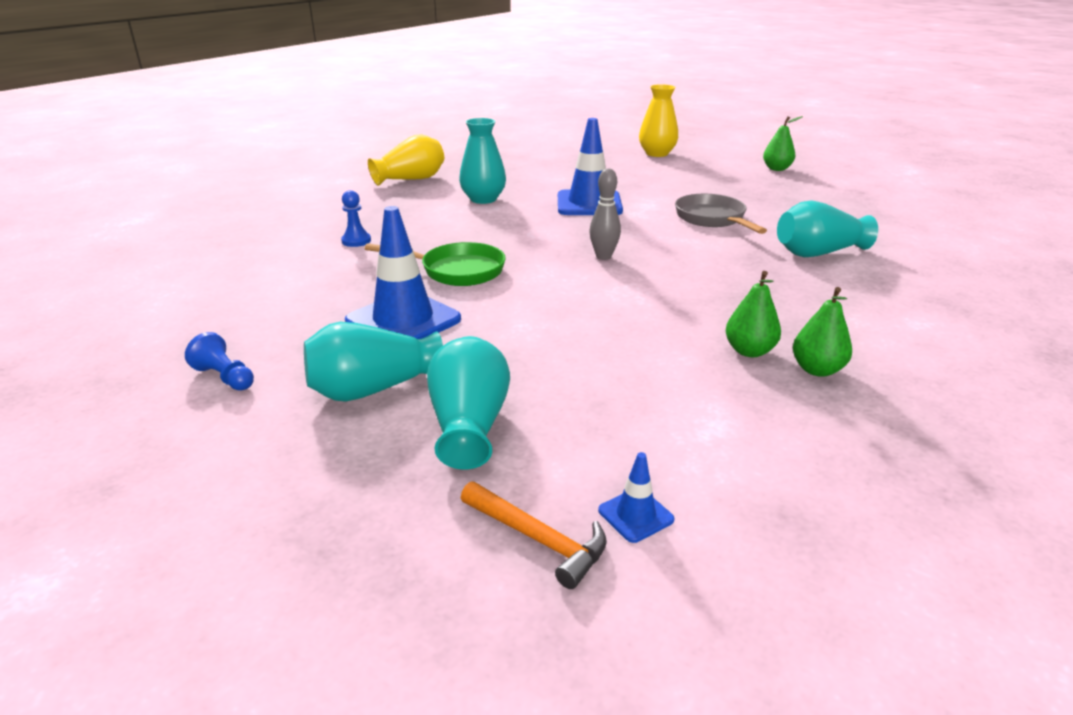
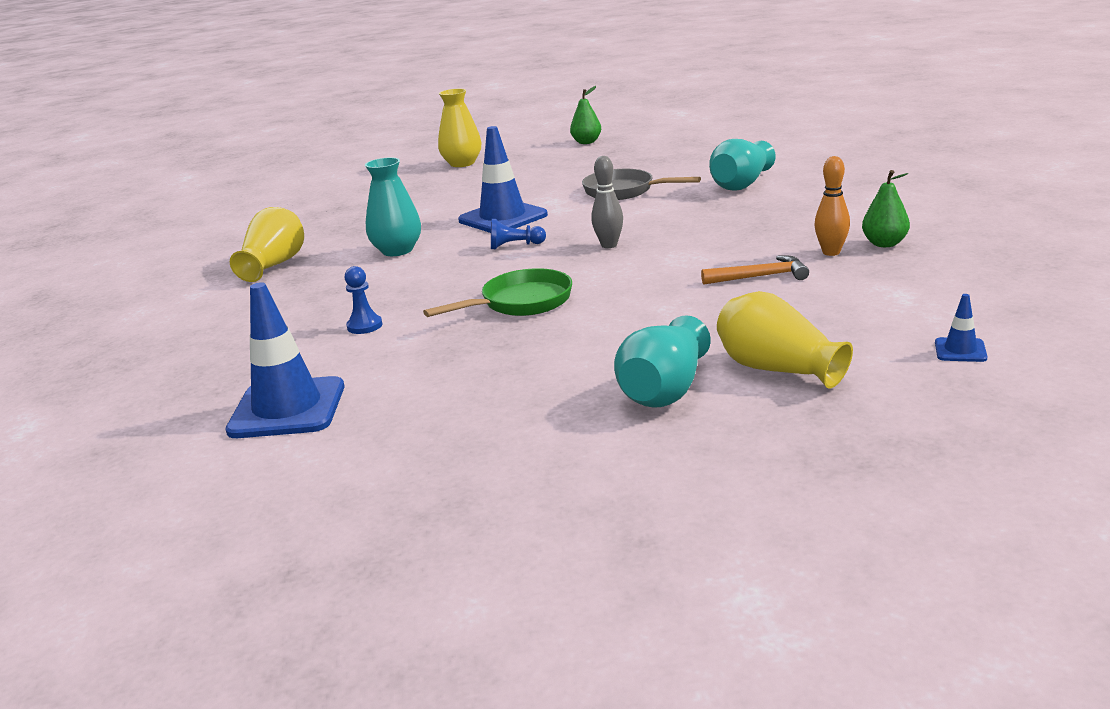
camera: 40 degrees left, 5 degrees down
blue pawn [185,332,254,391] -> blue pawn moved to [491,219,546,249]
blue traffic cone [345,206,461,339] -> blue traffic cone moved to [225,282,344,438]
turquoise vase [427,336,510,470] -> yellow vase [717,291,853,389]
orange hammer [461,482,607,589] -> orange hammer moved to [701,255,809,285]
green pear [726,271,781,357] -> orange bowling pin [814,156,850,256]

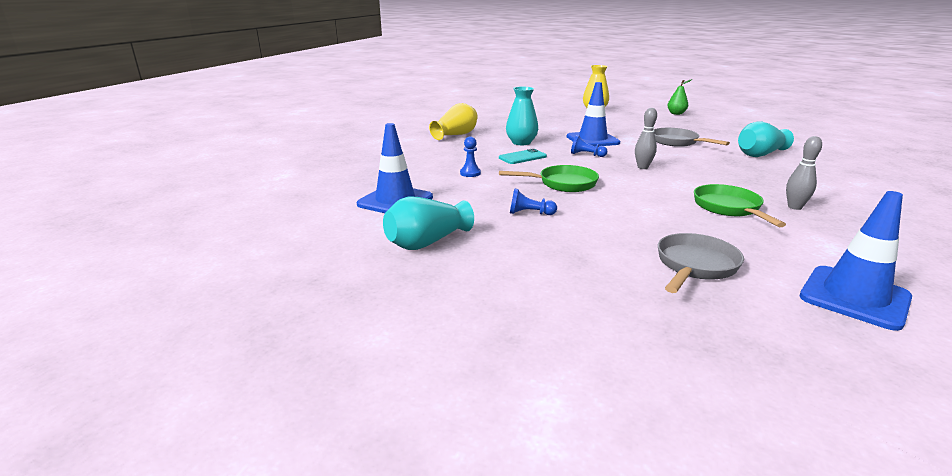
camera: 25 degrees right, 0 degrees up
turquoise vase [614,315,711,408] -> turquoise vase moved to [383,196,474,250]
orange hammer [701,255,809,285] -> green pan [694,184,786,227]
yellow vase [717,291,853,389] -> grey pan [658,233,744,293]
orange bowling pin [814,156,850,256] -> grey bowling pin [786,136,822,210]
green pear [862,170,910,247] -> none
blue traffic cone [935,294,988,362] -> blue traffic cone [800,191,912,331], size x2.26
none -> turquoise phone [499,148,547,164]
none -> blue pawn [510,188,557,215]

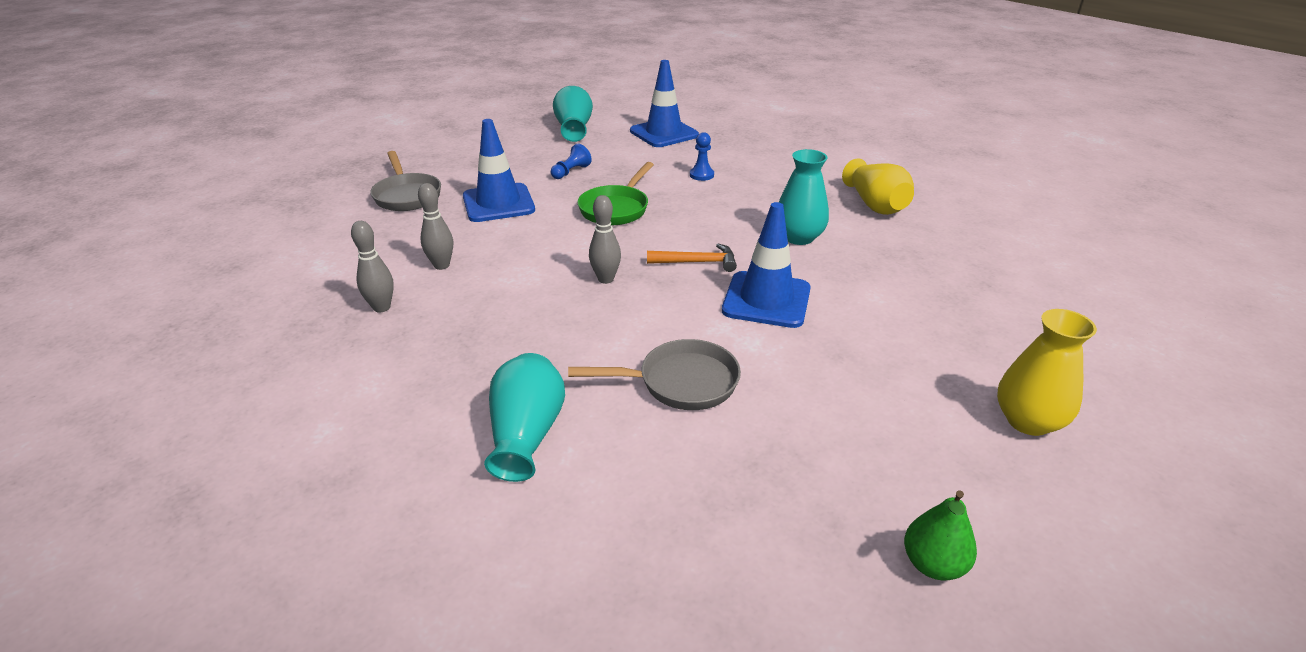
camera: 120 degrees right, 10 degrees up
turquoise phone [499,148,547,164] -> none
blue pawn [571,135,607,157] -> orange hammer [647,244,737,272]
green pan [694,184,786,227] -> grey bowling pin [418,183,453,270]
blue traffic cone [800,191,912,331] -> blue traffic cone moved to [463,119,535,222]

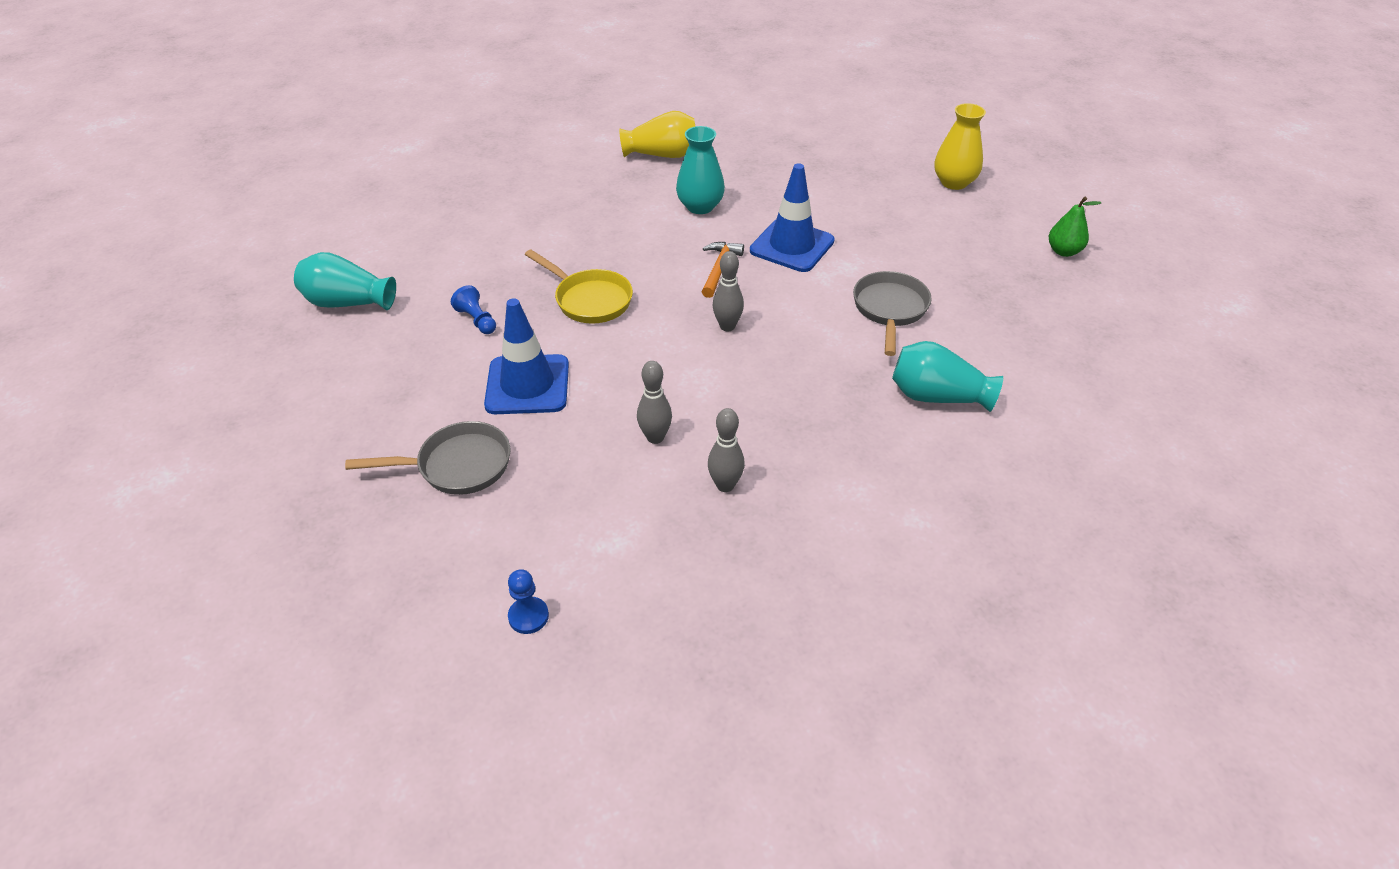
camera: 75 degrees left, 10 degrees up
green pan [577,162,654,225] -> yellow pan [525,249,633,324]
blue traffic cone [630,60,699,147] -> none
blue pawn [690,132,714,181] -> blue pawn moved to [508,569,549,634]

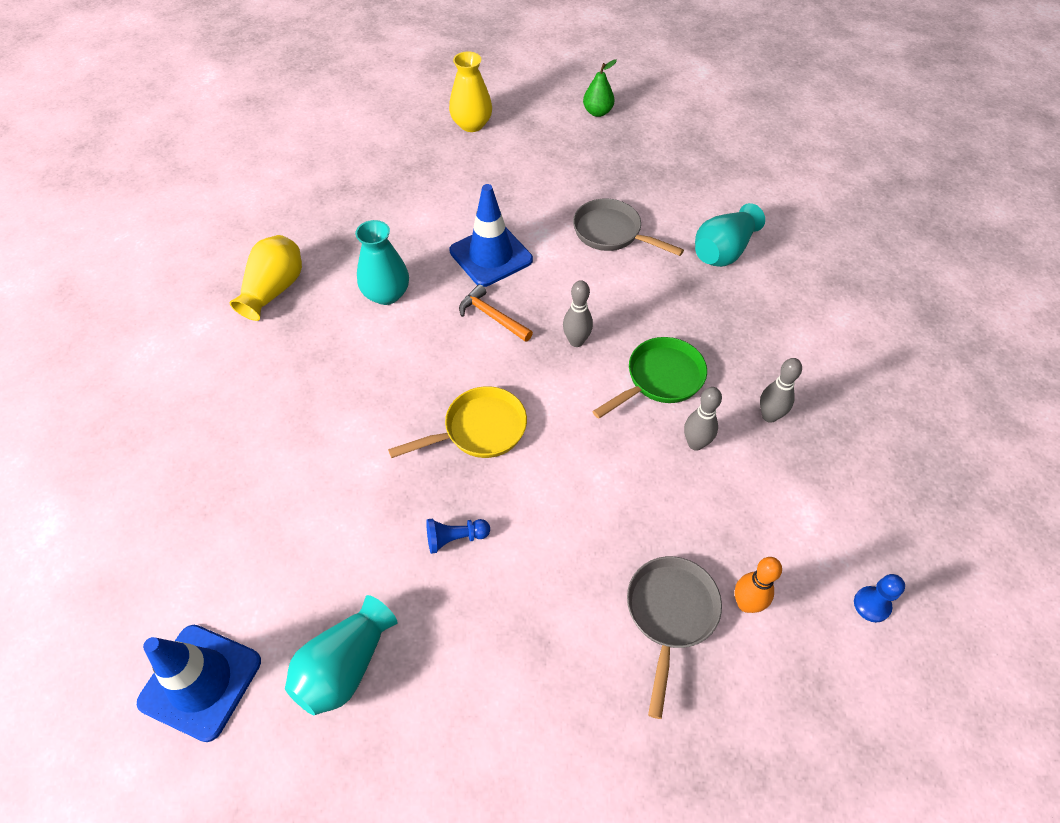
camera: 65 degrees left, 10 degrees up
blue traffic cone [484,298,569,414] -> blue traffic cone moved to [137,625,261,742]
none -> green pan [592,337,707,419]
none -> orange bowling pin [735,557,782,613]

